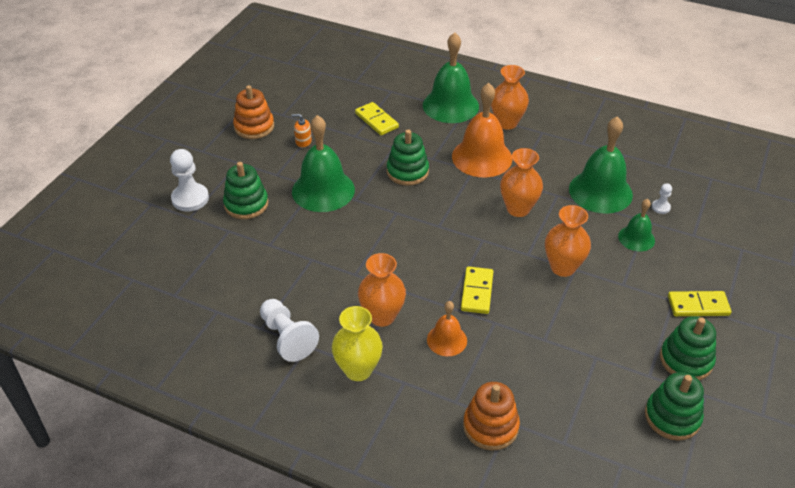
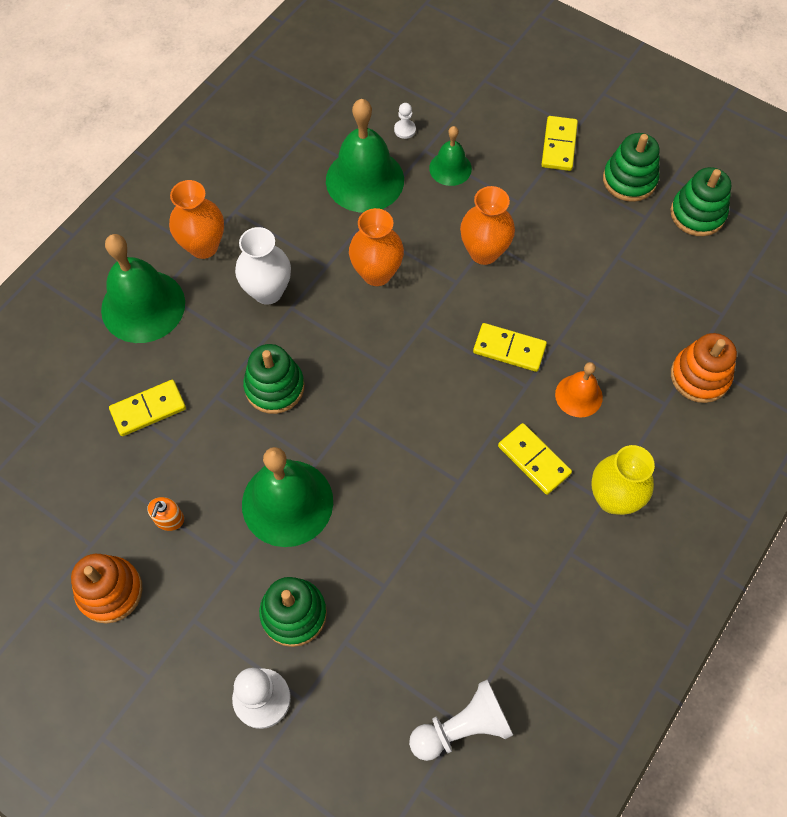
camera: 80 degrees left, 20 degrees up
white pawn [260,299,319,362] -> white pawn moved to [409,680,513,761]
orange vase [358,253,406,327] -> yellow domino [498,423,572,495]
orange bell [452,83,512,177] -> white vase [235,227,291,305]

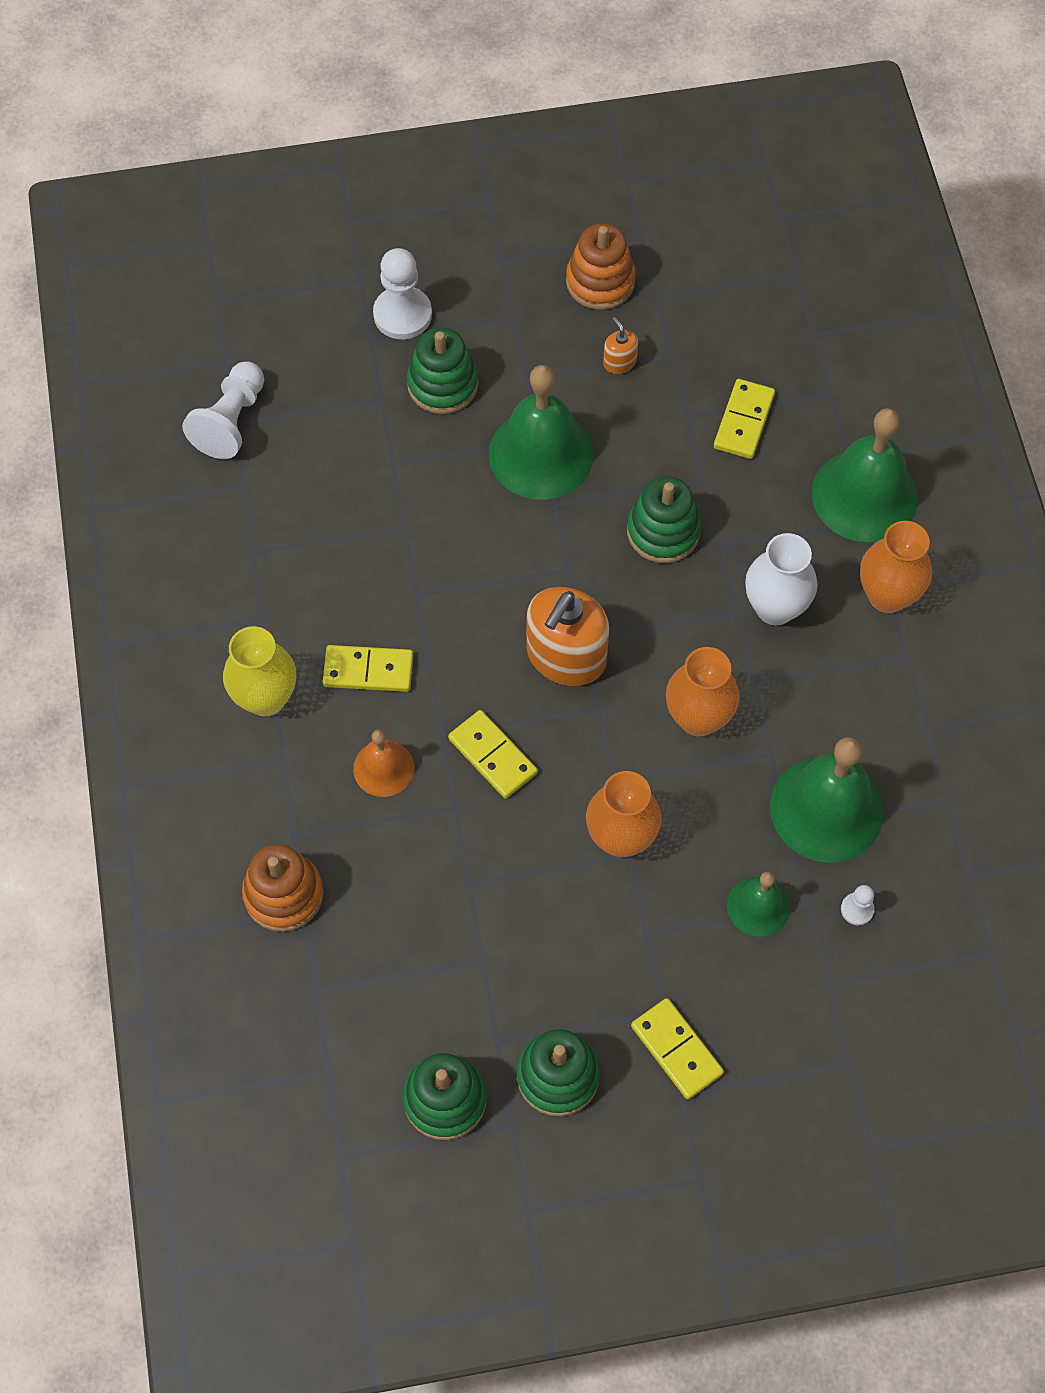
camera: 135 degrees right, 0 degrees up
yellow domino [473,323,547,372] -> yellow domino turned 75 degrees clockwise [448,710,538,799]
none -> orange soap dispenser [526,587,610,686]

